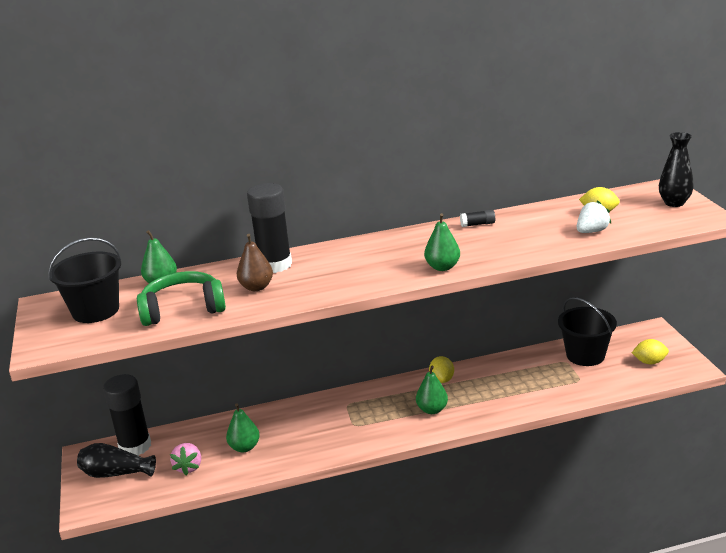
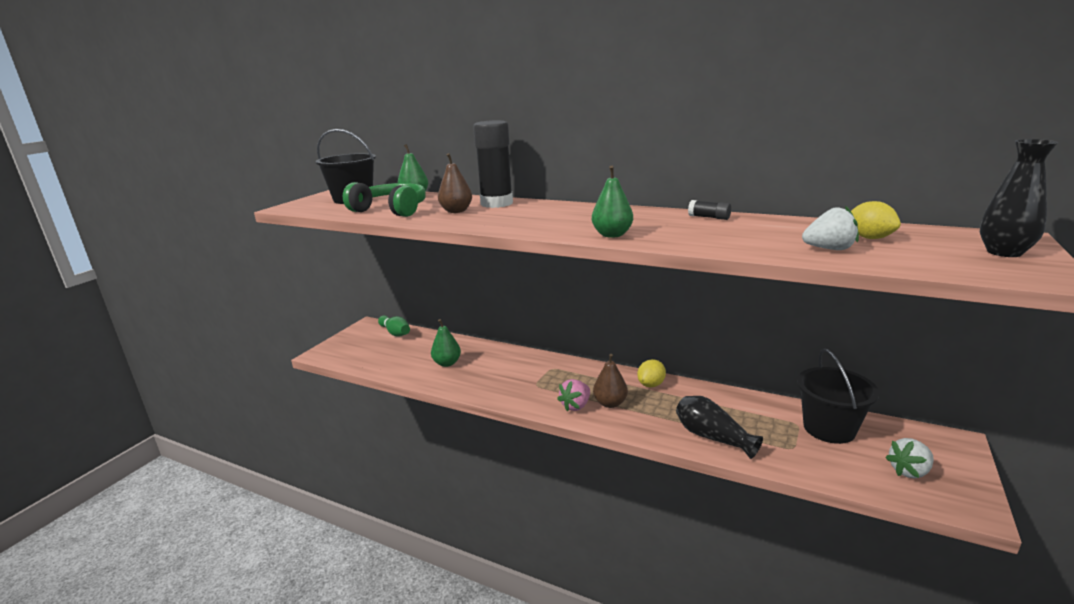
camera: 40 degrees right, 5 degrees down
black vase [77,443,156,478] -> black vase moved to [676,396,763,459]
black glue stick [103,374,151,456] -> green bowling pin [378,315,410,337]
pink strawberry [170,443,201,476] -> pink strawberry moved to [557,379,590,411]
green pear [416,366,448,414] -> brown pear [593,354,628,408]
yellow lemon [632,339,669,364] -> white strawberry [885,438,934,479]

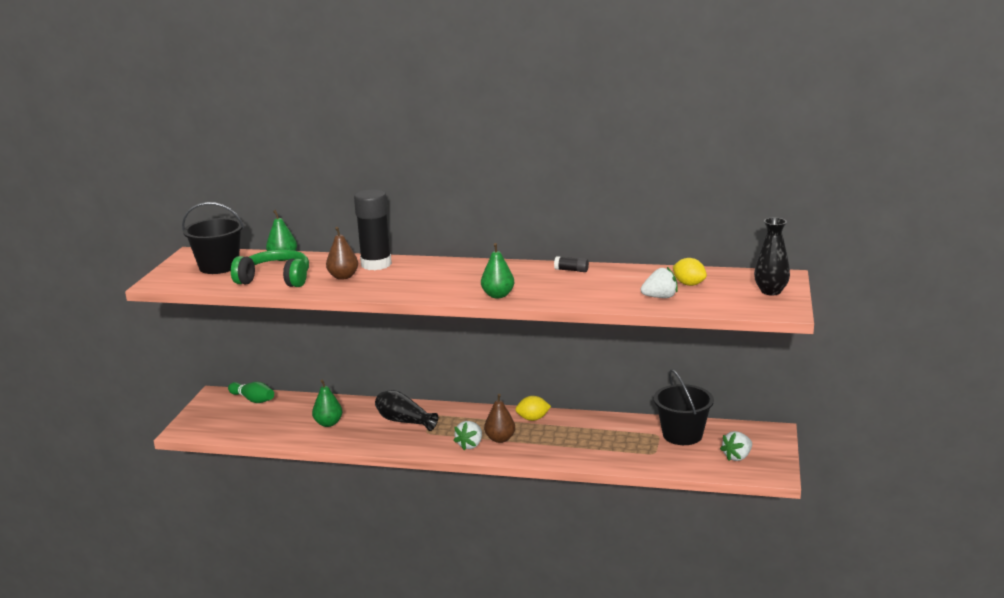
camera: 15 degrees left, 0 degrees up
pink strawberry [557,379,590,411] -> white strawberry [454,421,482,450]
yellow lemon [637,359,666,387] -> yellow lemon turned 60 degrees clockwise [515,396,551,421]
black vase [676,396,763,459] -> black vase moved to [375,390,438,431]

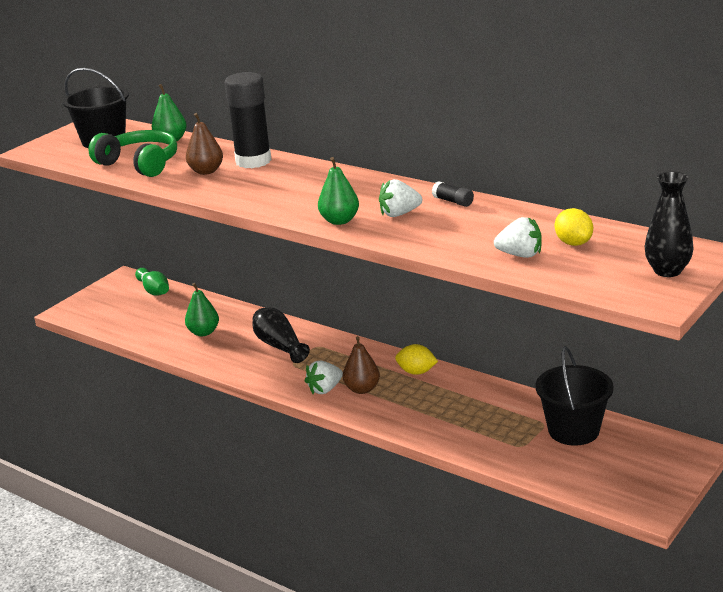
camera: 25 degrees right, 5 degrees up
white strawberry [720,431,752,461] -> white strawberry moved to [379,179,422,217]

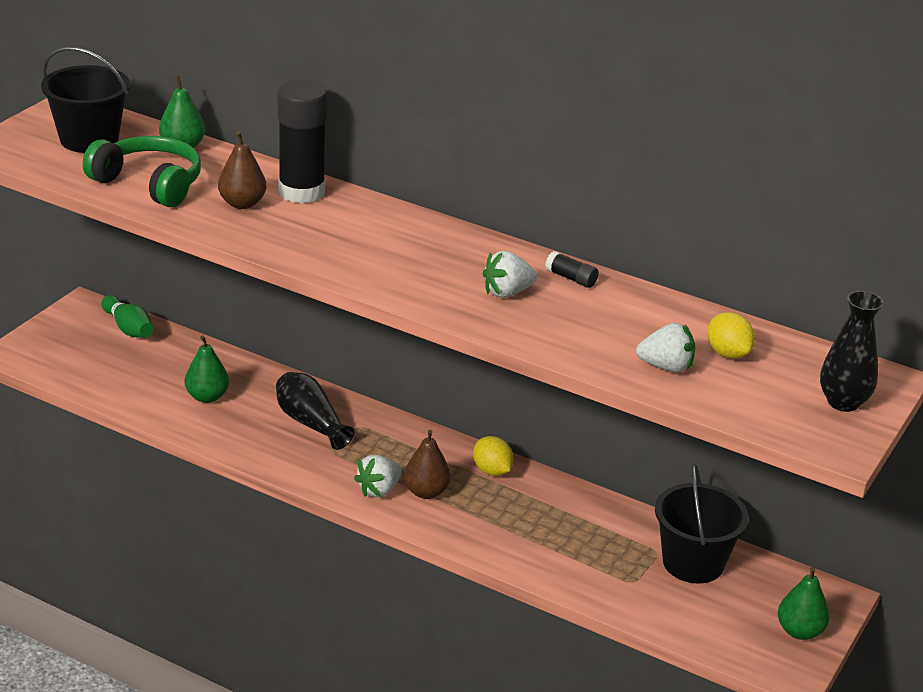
camera: 10 degrees left, 5 degrees up
green pear [318,157,359,225] -> green pear moved to [778,567,830,640]
yellow lemon [395,344,438,375] -> yellow lemon turned 45 degrees clockwise [473,436,514,476]

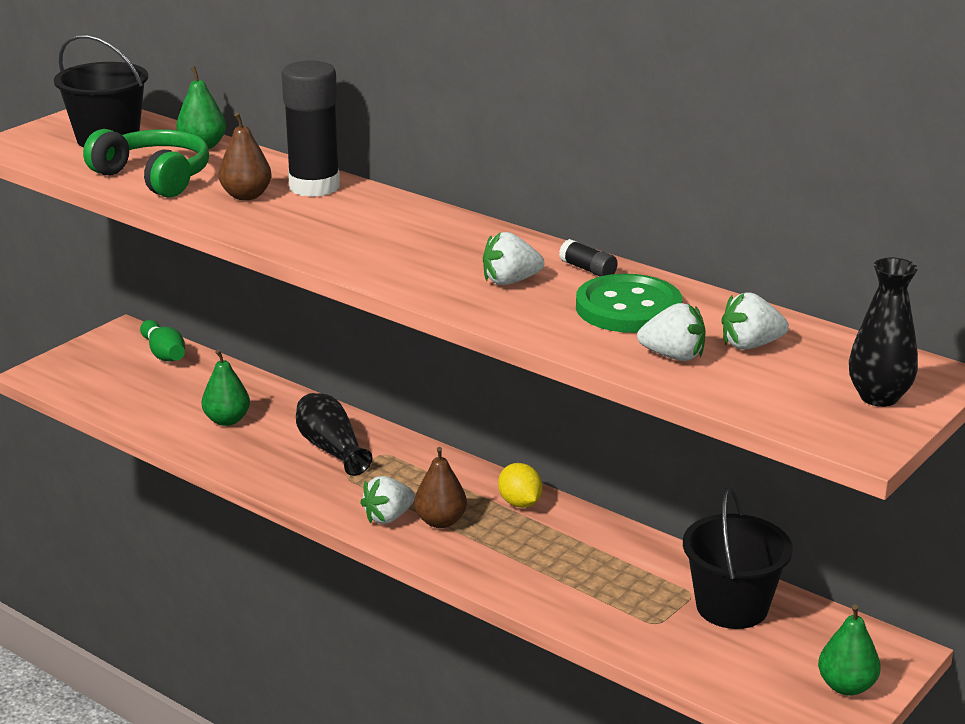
camera: 10 degrees right, 5 degrees down
yellow lemon [707,312,755,359] -> white strawberry [721,292,789,349]
none -> green button [576,274,682,333]

